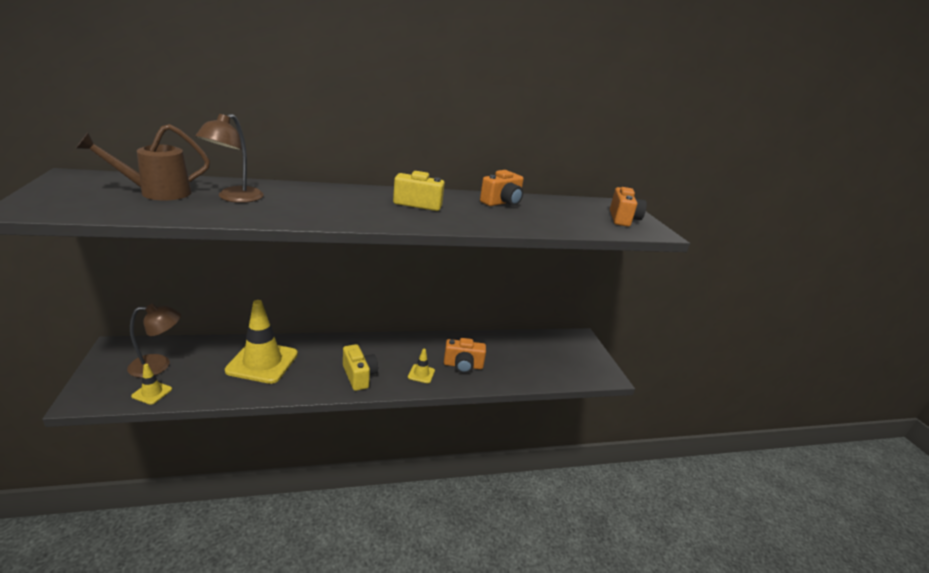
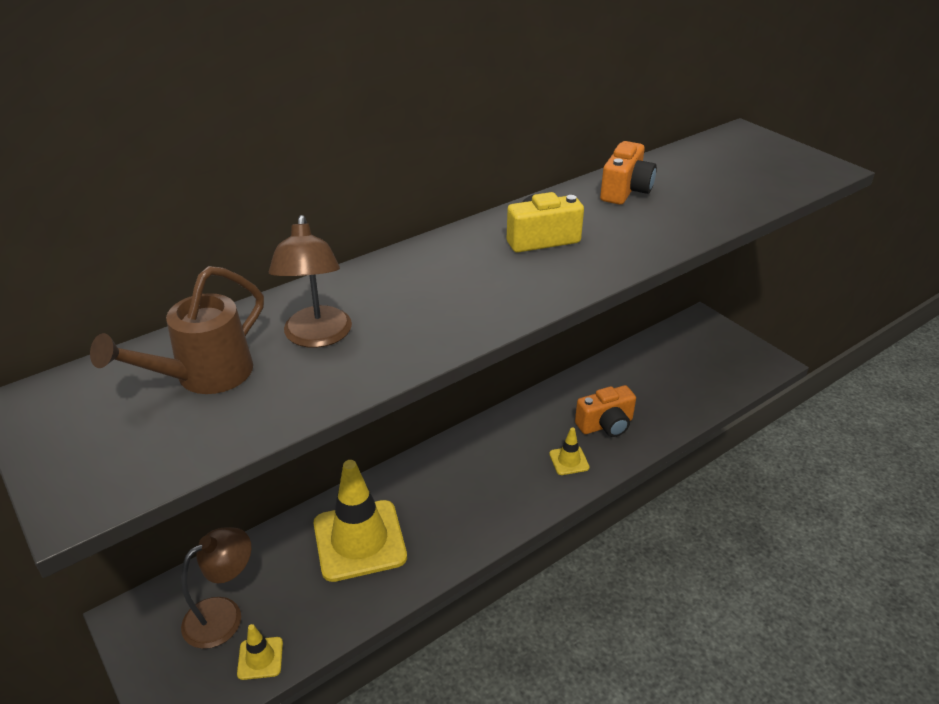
camera: 20 degrees left, 10 degrees up
yellow camera [343,344,378,391] -> none
orange camera [610,187,647,227] -> none

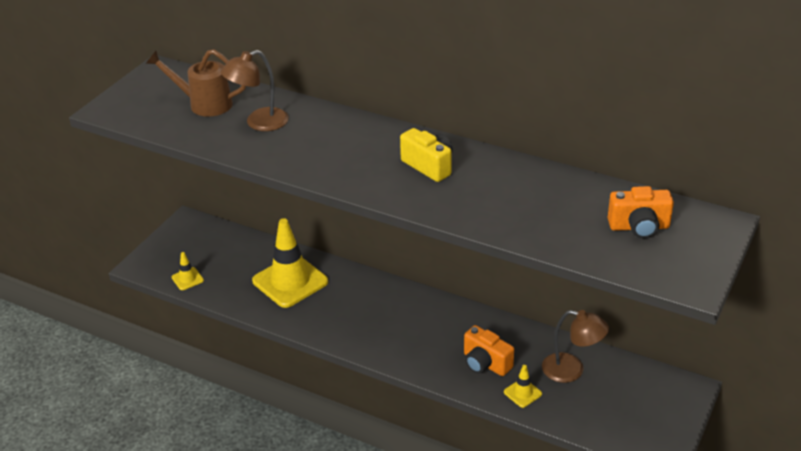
camera: 65 degrees right, 0 degrees up
brown lamp [181,527,251,649] -> brown lamp moved to [542,310,609,383]
yellow traffic cone [549,427,589,475] -> yellow traffic cone moved to [504,365,542,408]
orange camera [600,141,657,205] -> orange camera moved to [608,186,674,238]

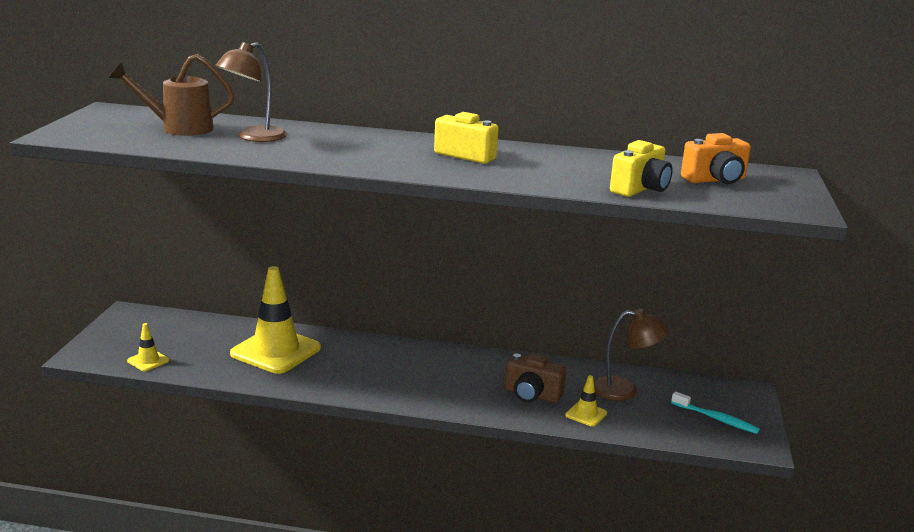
camera: 20 degrees left, 15 degrees down
orange camera [464,325,514,376] -> brown camera [505,353,566,403]
none -> yellow camera [610,140,673,197]
none -> turquoise toothbrush [671,391,760,434]

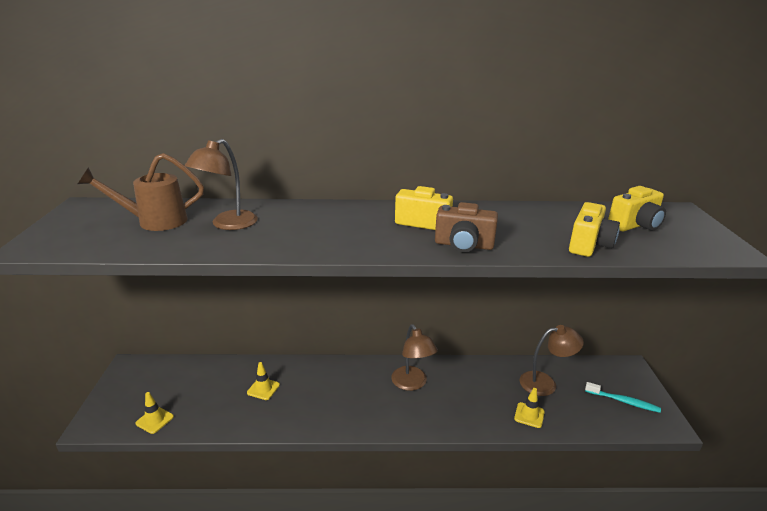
camera: 10 degrees left, 5 degrees up
yellow traffic cone [230,266,321,374] -> yellow traffic cone [247,362,280,400], size x0.44
brown camera [505,353,566,403] -> brown camera moved to [435,202,498,252]
orange camera [681,133,751,184] -> yellow camera [608,186,666,232]
none -> brown lamp [391,324,438,391]

